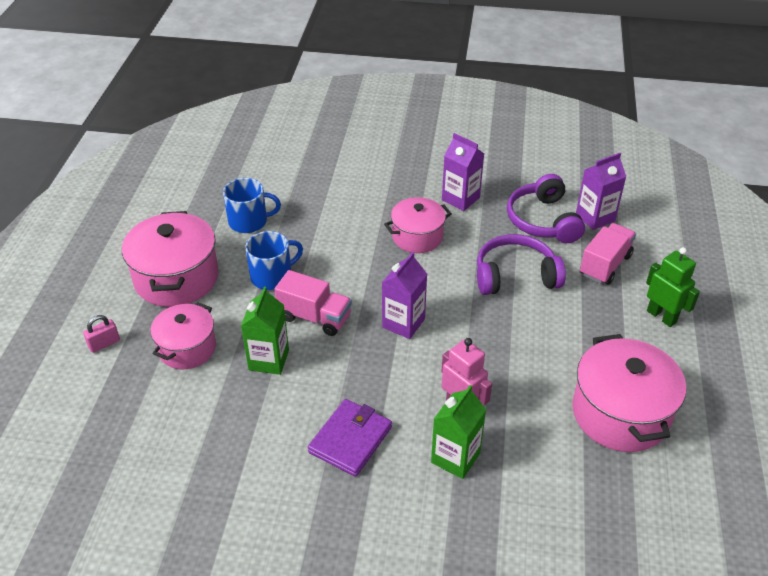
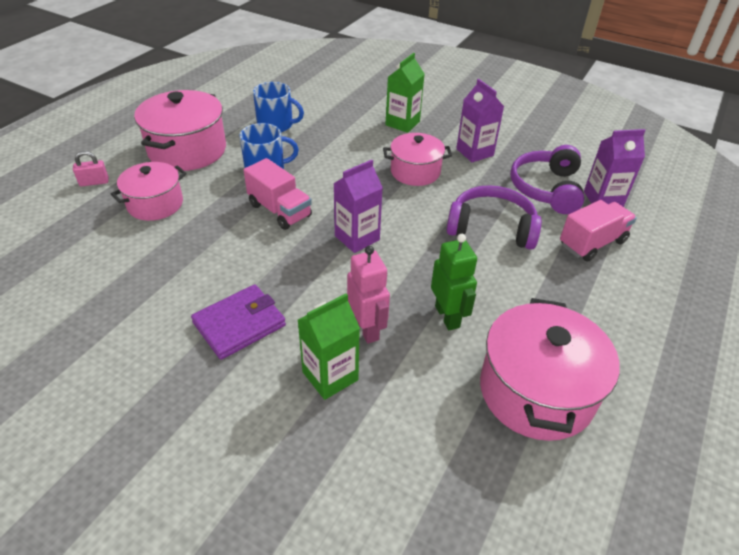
camera: 20 degrees right, 0 degrees up
green carton [241,287,289,375] -> green carton moved to [385,53,425,133]
green robot [646,247,700,327] -> green robot moved to [431,234,477,330]

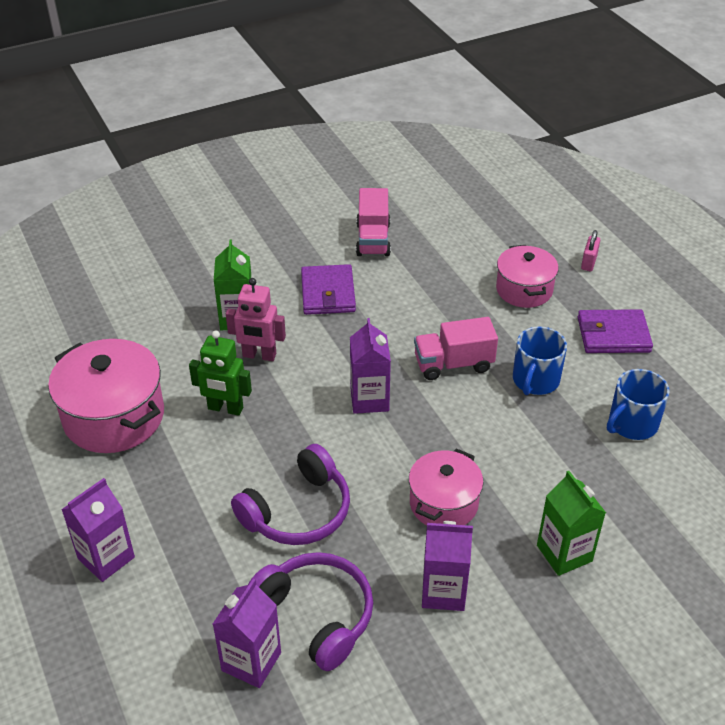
camera: 125 degrees right, 0 degrees up
pink pot [134,90,226,171] -> purple wallet [578,309,653,353]
pink truck [560,200,637,262] -> pink truck moved to [356,188,391,256]
none -> purple carton [61,478,135,582]

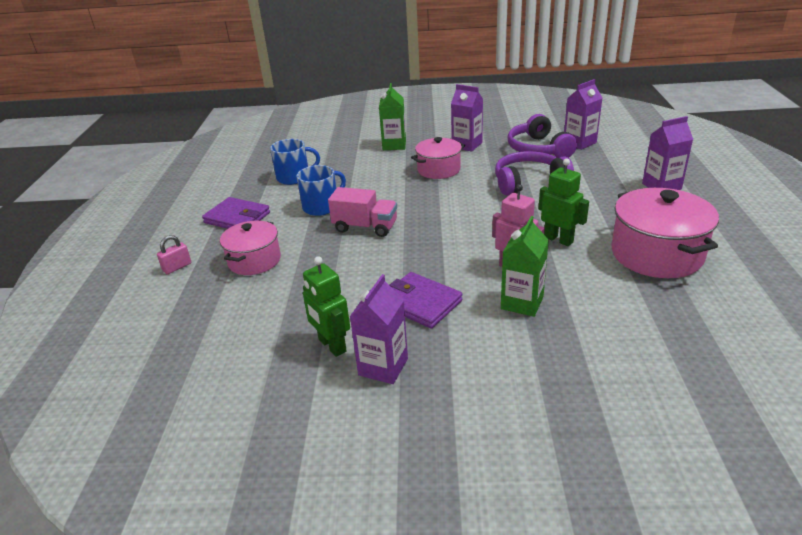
camera: 150 degrees left, 10 degrees down
purple wallet [301,264,356,315] -> purple wallet turned 75 degrees counterclockwise [390,272,463,329]
purple carton [350,318,391,414] -> purple carton moved to [350,274,408,384]
pink truck [356,188,391,256] -> green robot [303,256,350,357]

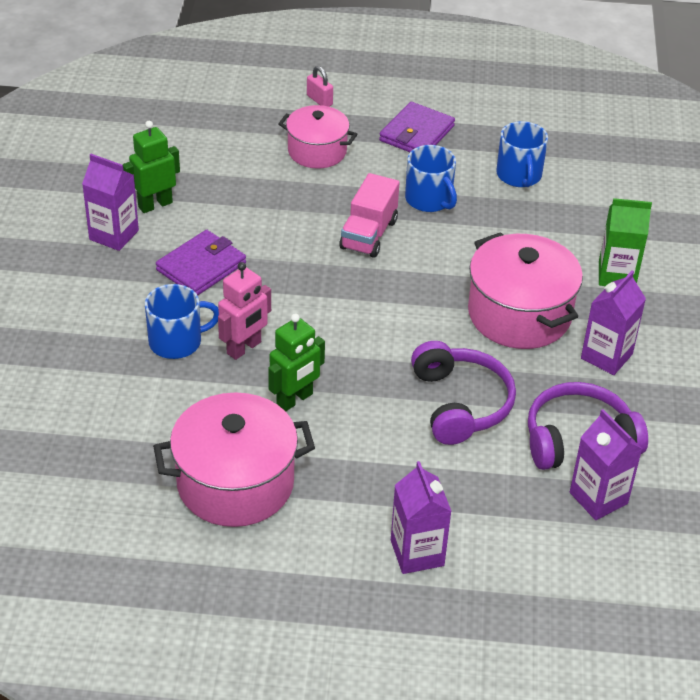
camera: 90 degrees right, 10 degrees up
pink pot [411,137,465,179] -> pink pot [468,232,583,349], size x1.57
green carton [501,216,549,317] -> blue mug [145,284,219,359]

